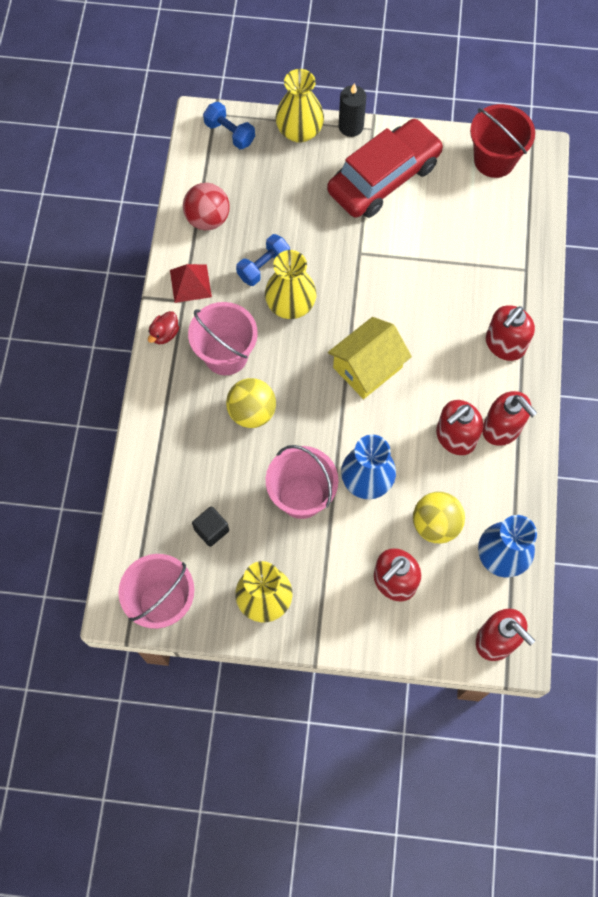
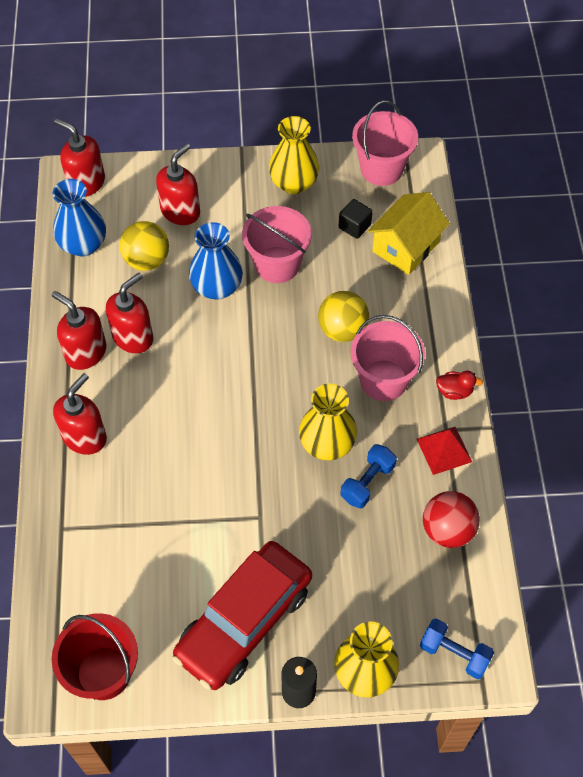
camera: 170 degrees right, 10 degrees down
red duck [148,311,179,344] -> red duck turned 75 degrees clockwise [436,371,483,400]
yellow house [328,317,412,399] -> yellow house moved to [368,192,450,275]

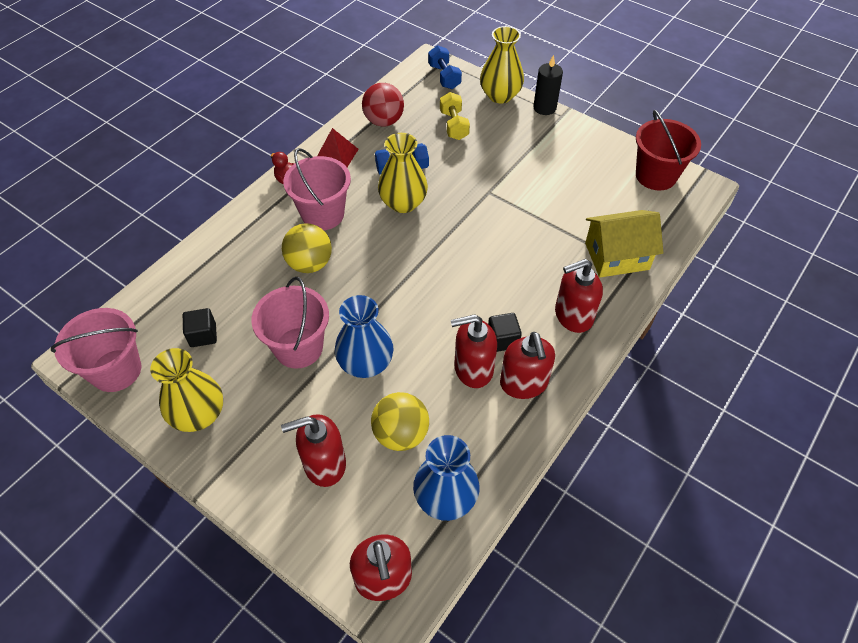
camera: 140 degrees left, 5 degrees down
red car [172,541,312,690] -> none
yellow house [368,192,450,275] -> yellow house moved to [585,210,663,277]
none -> yellow dumbbell [440,92,470,140]
none -> black cube [488,313,522,352]

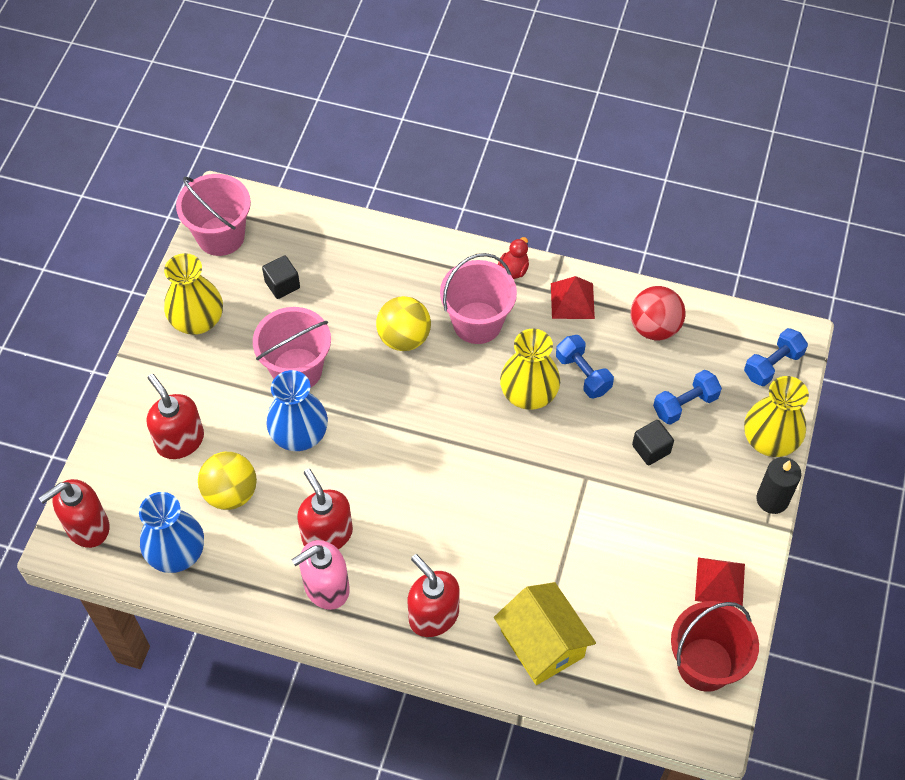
camera: 70 degrees right, 5 degrees up
yellow dumbbell [440,92,470,140] -> blue dumbbell [653,370,722,425]
black cube [488,313,522,352] -> black cube moved to [632,420,674,465]
red soap dispenser [500,332,555,399] -> pink soap dispenser [291,540,350,610]
none -> red pyramid [695,557,745,606]

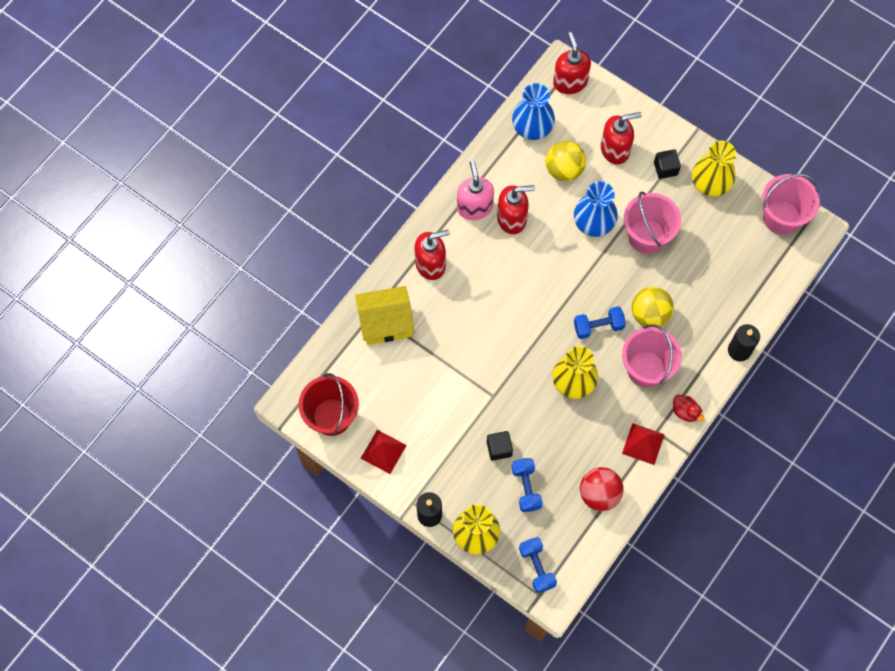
camera: 110 degrees right, 10 degrees up
black cube [262,255,300,299] -> black cube moved to [654,149,681,179]
blue dumbbell [556,335,614,398] -> blue dumbbell moved to [574,306,626,339]
none -> black candle [728,324,760,361]

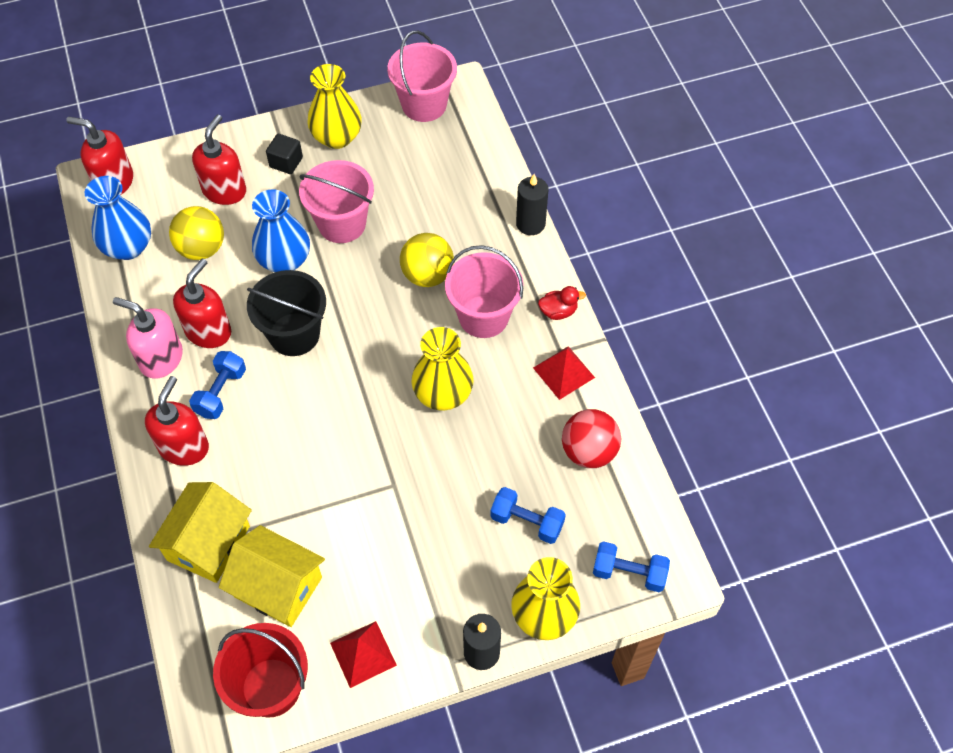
camera: 55 degrees left, 10 degrees down
black cube [487,431,513,461] -> none
blue dumbbell [574,306,626,339] -> blue dumbbell moved to [189,351,246,419]
none -> yellow house [219,525,325,627]
none -> black bucket [247,270,326,356]

